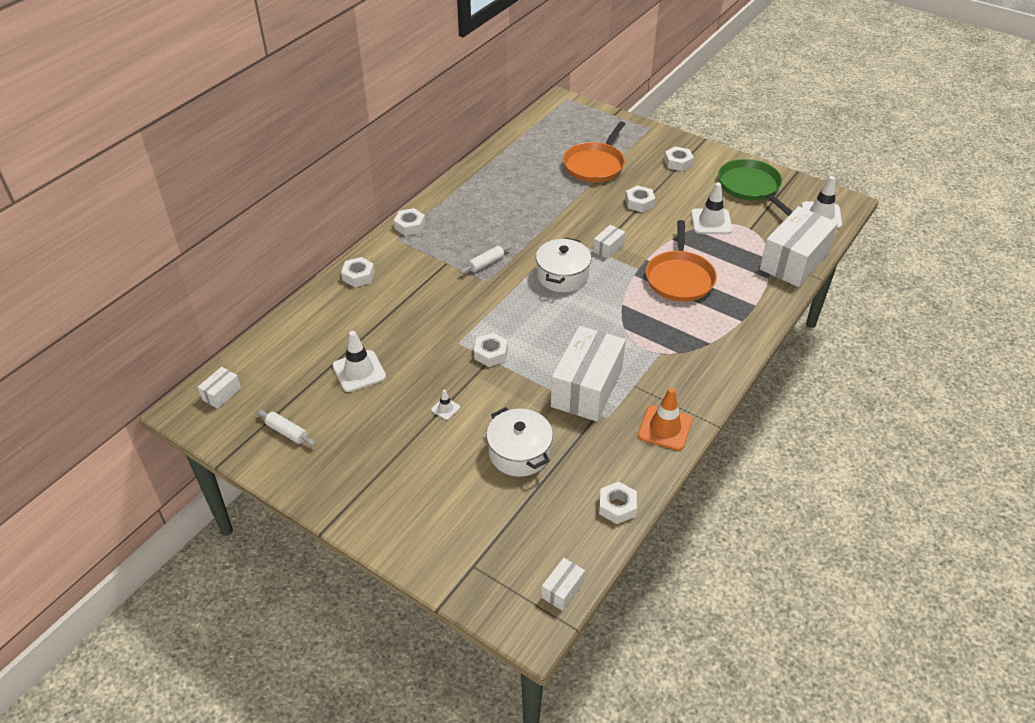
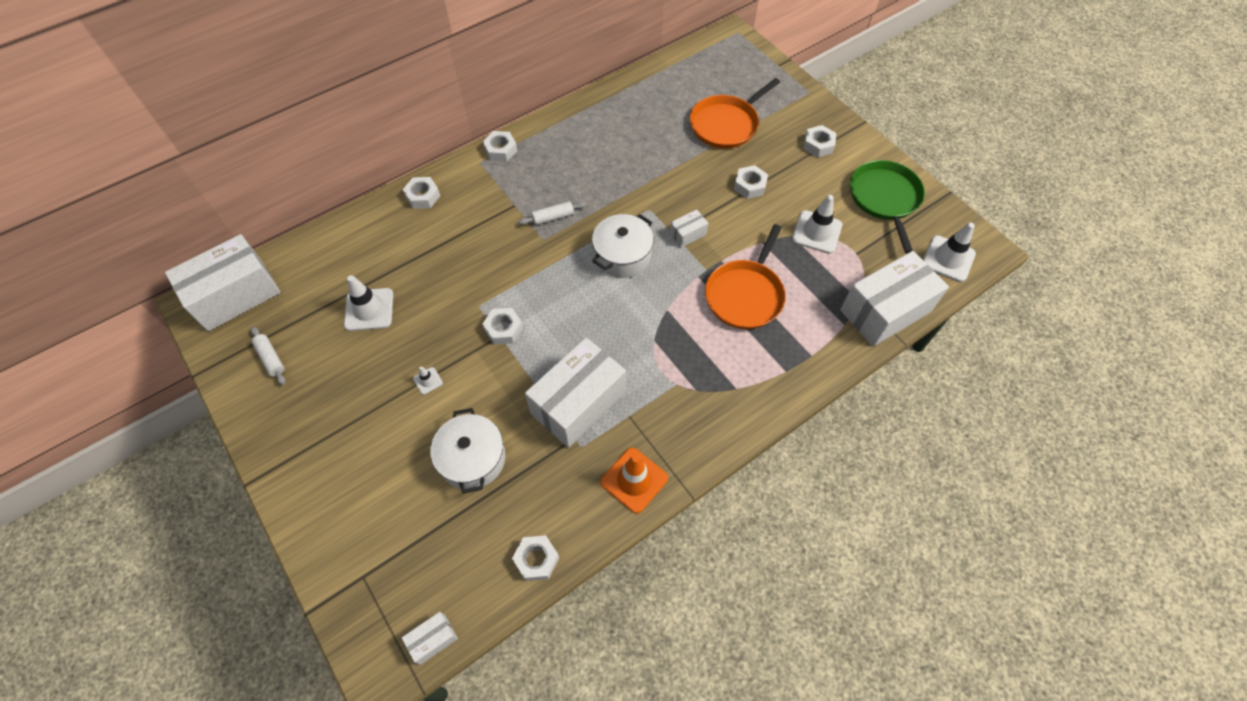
camera: 20 degrees right, 15 degrees up
white box [198,367,241,409] -> white box [165,234,281,331], size x2.30

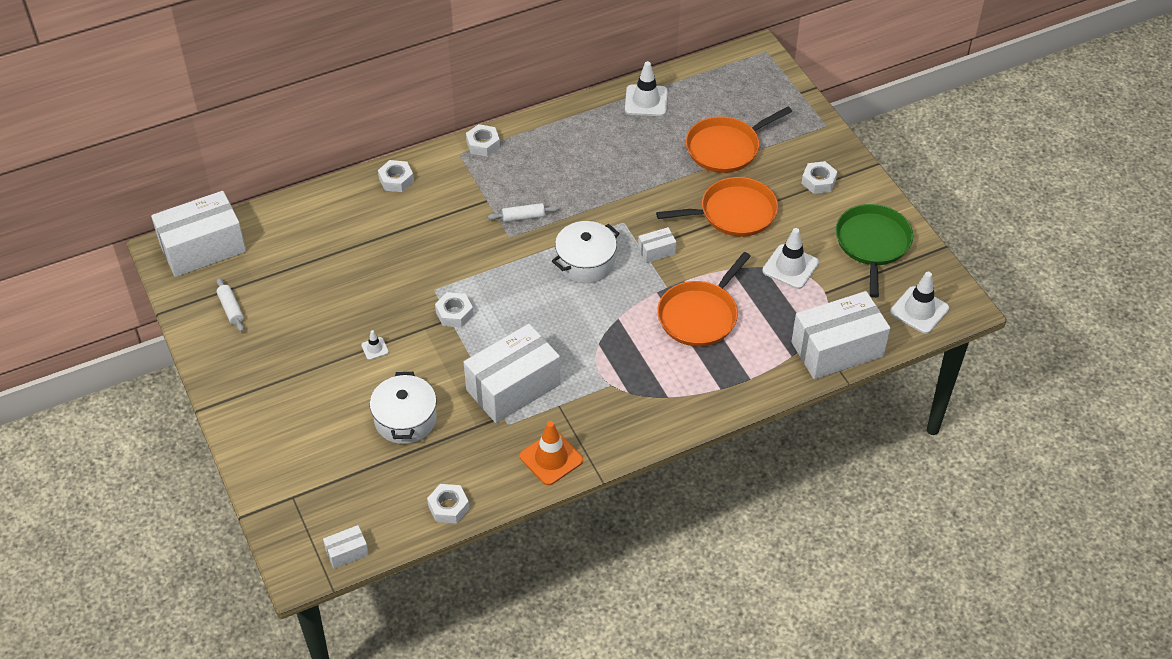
camera: 10 degrees right, 10 degrees down
white traffic cone [344,275,393,331] -> white traffic cone moved to [625,61,668,116]
white nut [734,165,768,199] -> orange pan [656,177,778,237]

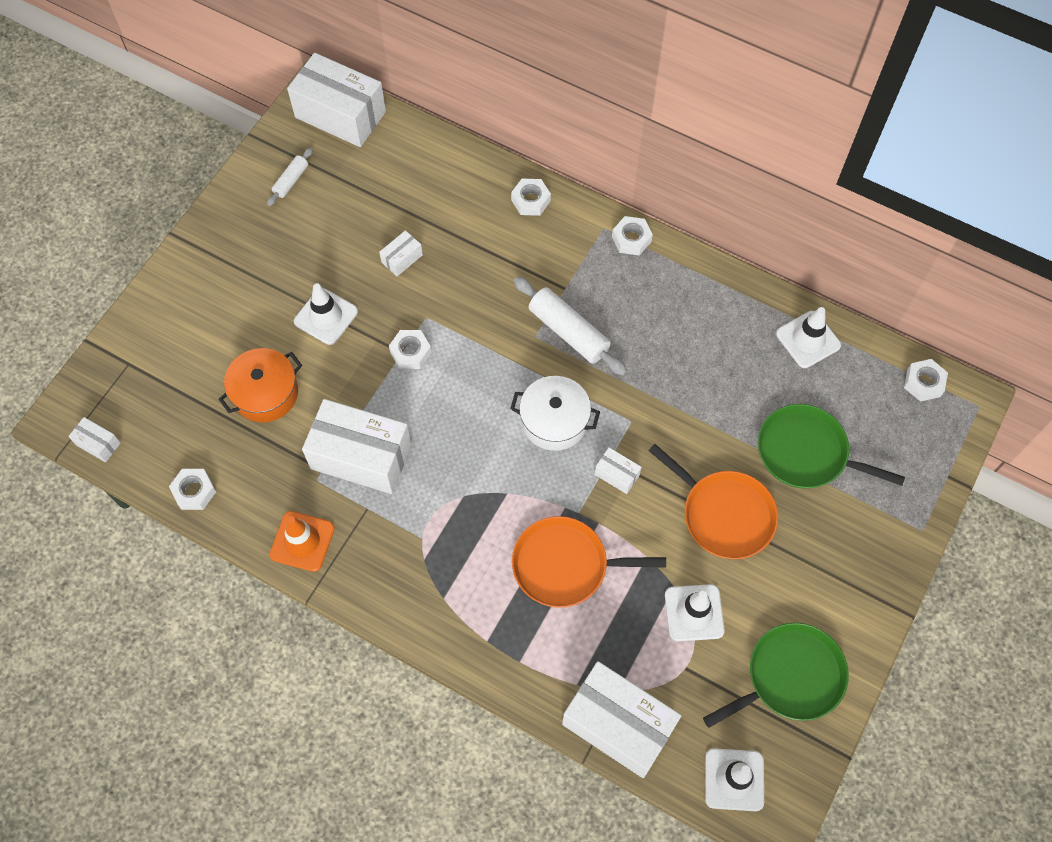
camera: 55 degrees right, 15 degrees up
white traffic cone [361,330,389,360] -> white traffic cone [294,283,358,345], size x2.06
white pot [370,372,437,444] -> orange pot [219,348,302,422]
white rolling pin [488,203,559,222] -> white rolling pin [513,276,627,376], size x1.85
orange pan [686,107,792,173] -> green pan [758,404,905,488]
white nut [801,161,838,194] -> white nut moved to [904,359,948,402]
none -> white box [379,230,423,276]

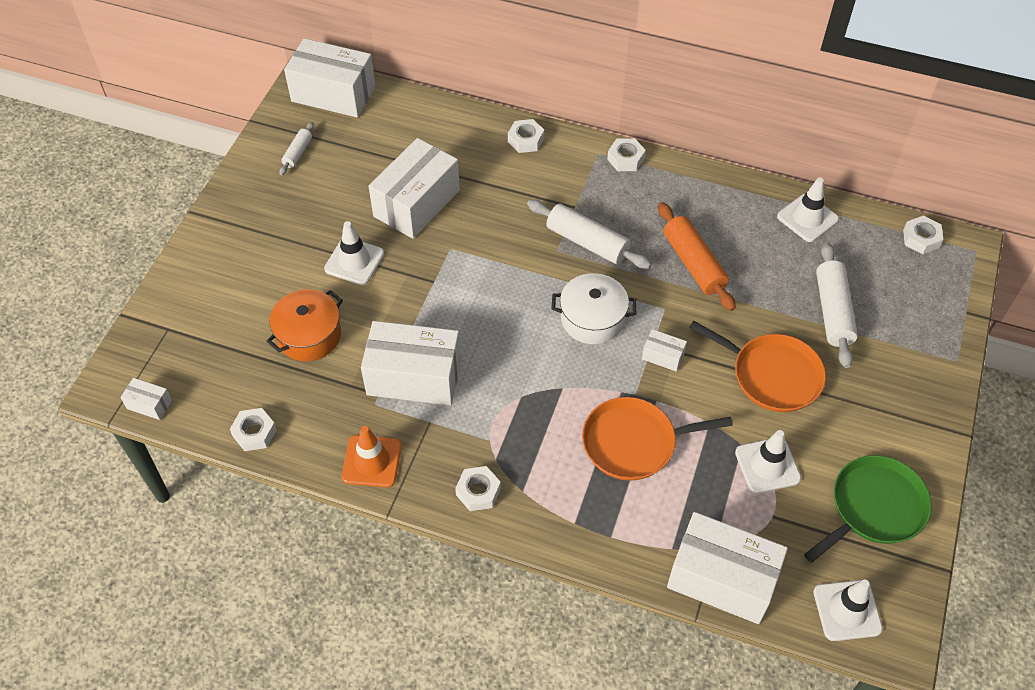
camera: 10 degrees left, 10 degrees down
white box [379,230,423,276] -> white box [368,138,460,239], size x2.30
white nut [389,330,432,369] -> white nut moved to [455,466,501,511]
green pan [758,404,905,488] -> white rolling pin [816,242,858,368]
none -> orange rolling pin [658,202,736,311]

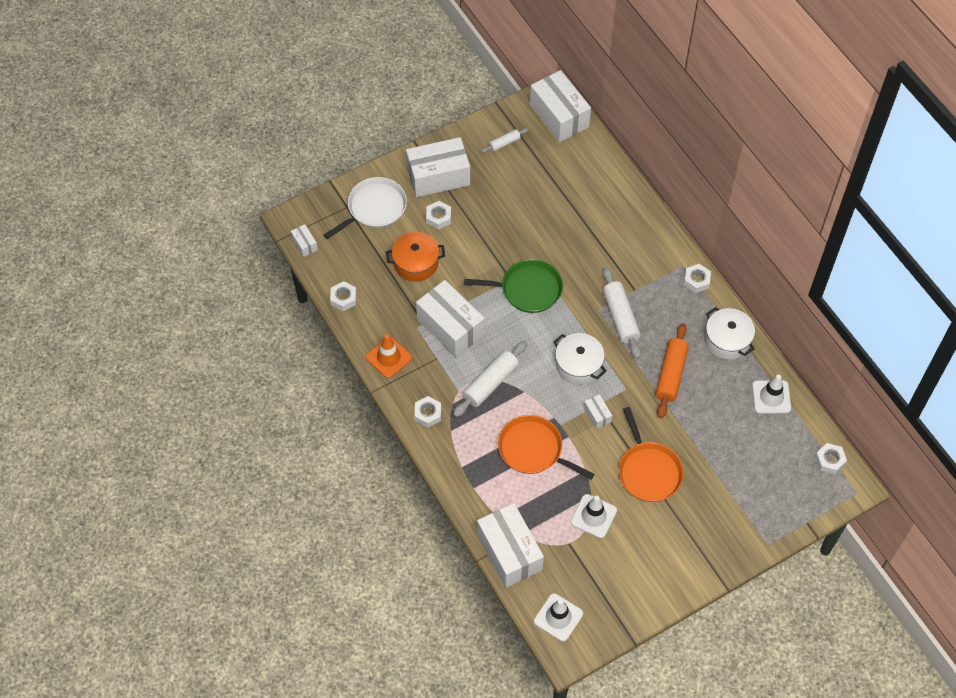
camera: 40 degrees right, 5 degrees up
white traffic cone [324,221,384,285] -> none
white box [368,138,460,239] -> white box moved to [406,137,470,197]
white nut [508,119,544,153] -> white nut moved to [426,201,451,230]
green pan [804,455,932,563] -> green pan moved to [464,259,563,313]
white rolling pin [816,242,858,368] -> white rolling pin moved to [453,341,528,417]
none -> white pan [324,177,407,239]
none -> white pot [705,307,755,360]

